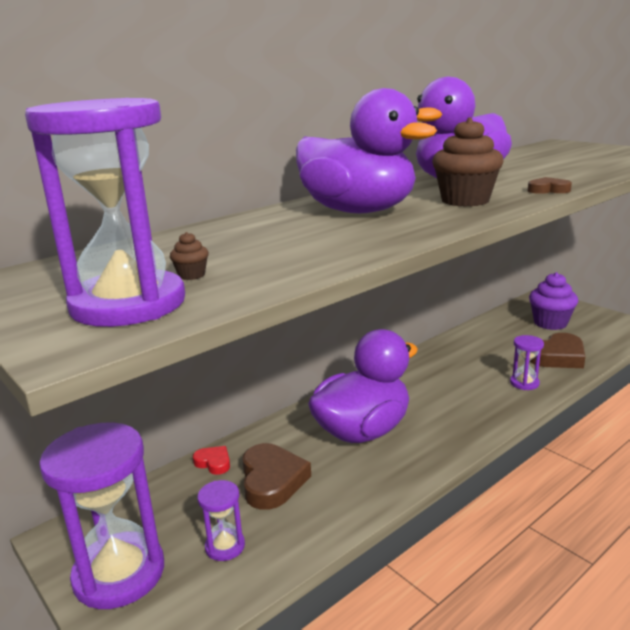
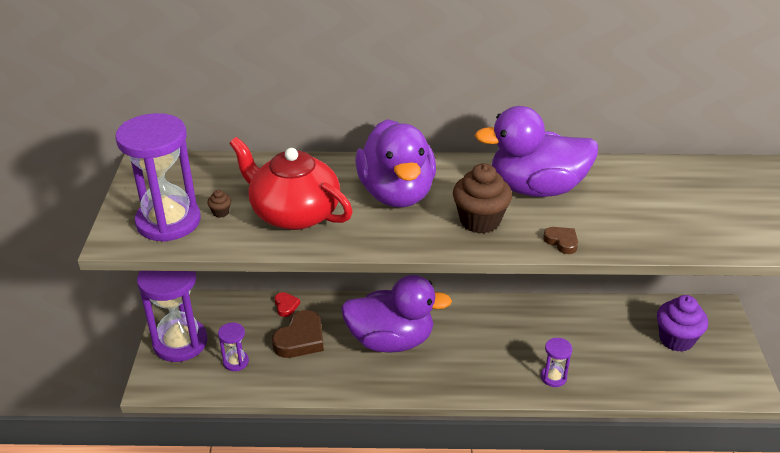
camera: 40 degrees right, 15 degrees up
brown heart [529,333,585,368] -> none
none -> red teapot [229,137,353,230]

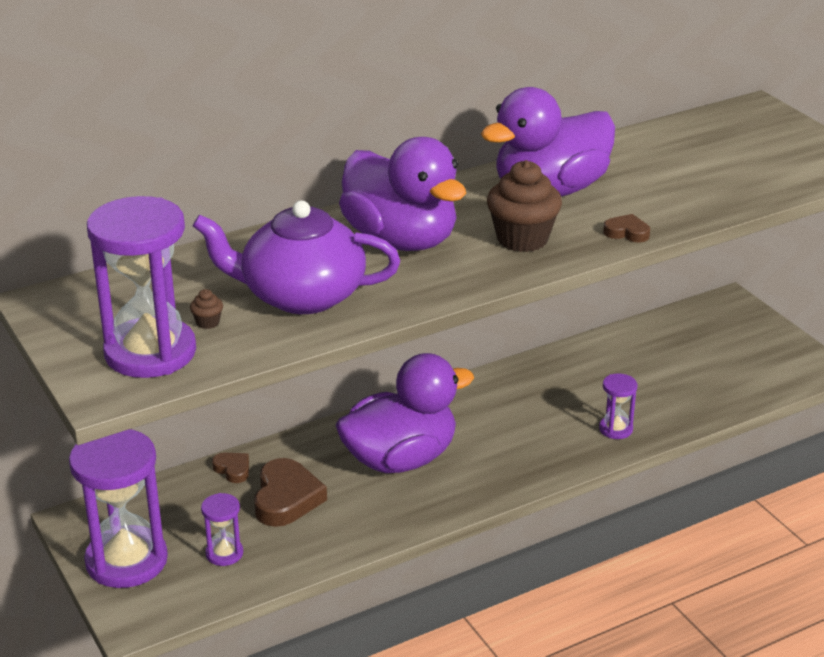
camera: 30 degrees left, 5 degrees down
red teapot [229,137,353,230] -> purple teapot [193,201,400,314]
red heart [275,292,300,317] -> brown heart [212,453,249,483]
purple cupcake [657,295,708,352] -> none

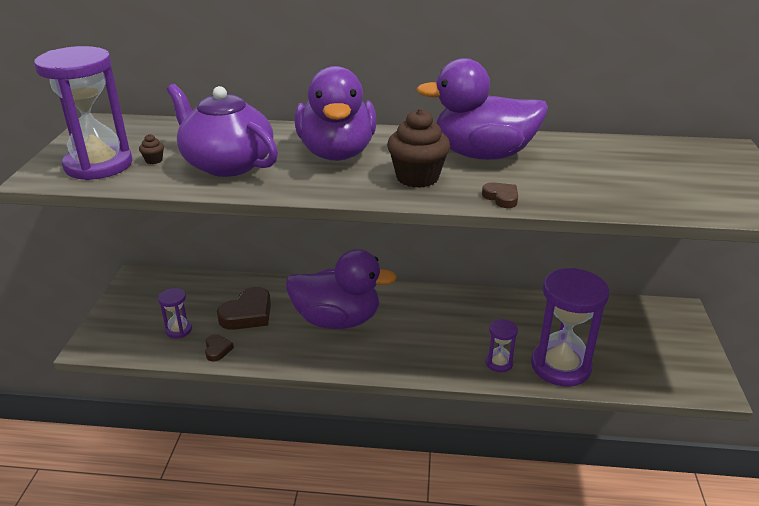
camera: 35 degrees right, 0 degrees up
purple hourglass [69,429,168,588] -> purple hourglass moved to [531,268,609,387]
brown heart [212,453,249,483] -> brown heart moved to [205,334,234,361]

